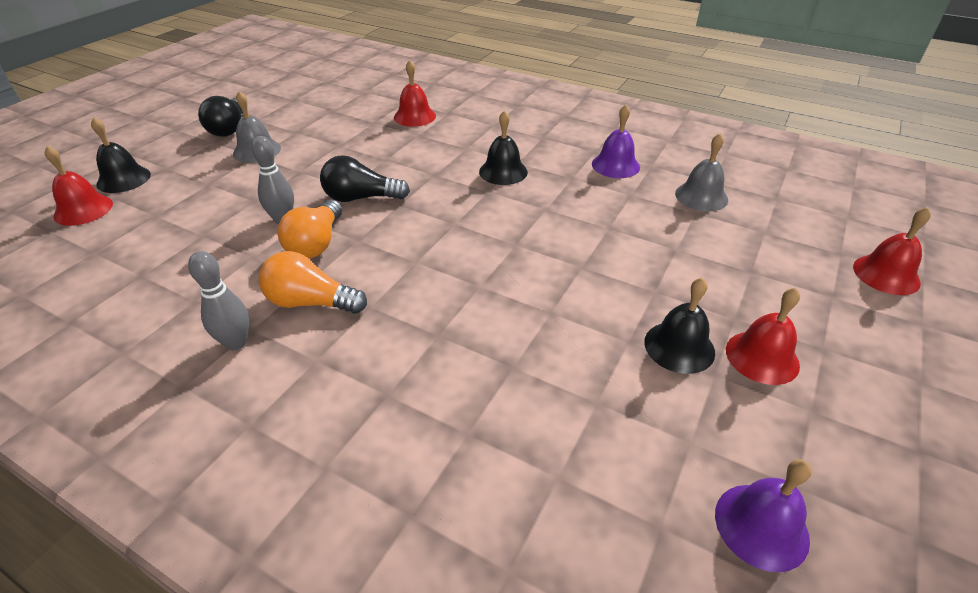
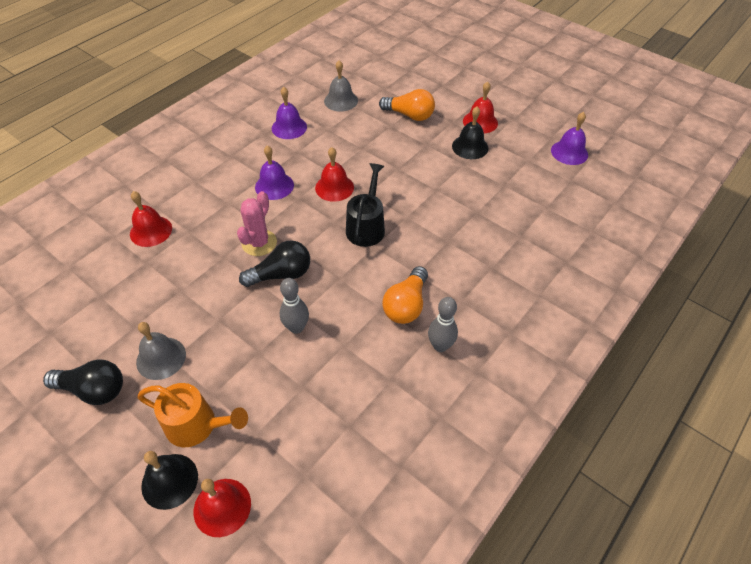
camera: 80 degrees left, 10 degrees up
orange light bulb [277,199,342,258] -> orange light bulb moved to [379,89,435,121]
black light bulb [320,155,410,202] -> black light bulb turned 120 degrees counterclockwise [239,240,310,287]
black bell [479,110,528,185] -> purple bell [255,146,294,200]
red bell [853,207,931,295] -> red bell moved to [315,147,354,202]
none -> orange watering can [137,383,248,447]
none -> pink cactus [237,191,277,256]
none -> black watering can [346,163,385,247]

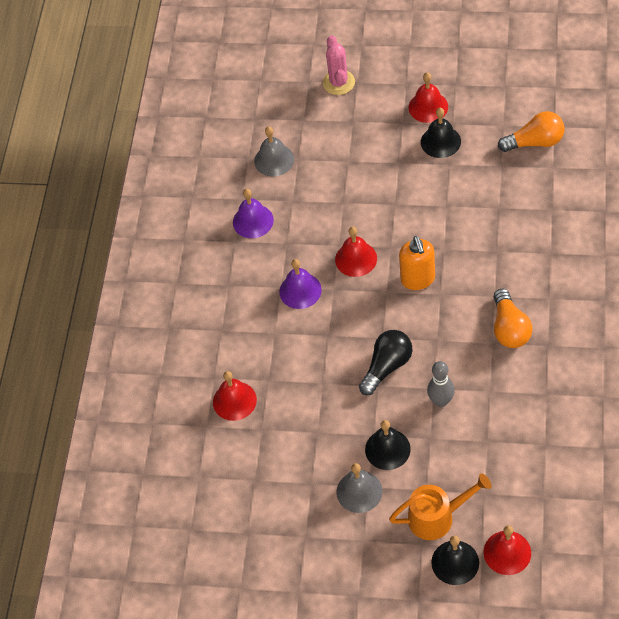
camera: 25 degrees left, 5 degrees up
black light bulb [43,359,123,405] -> none
pink cactus [237,191,277,256] -> pink cactus moved to [323,35,355,95]
black watering can [346,163,385,247] -> orange soap dispenser [399,236,435,290]
orange light bulb [379,89,435,121] -> orange light bulb moved to [498,111,565,152]
grey bowling pin [428,297,458,352] -> none
purple bell [551,112,588,165] -> none
none -> black bell [365,420,411,470]

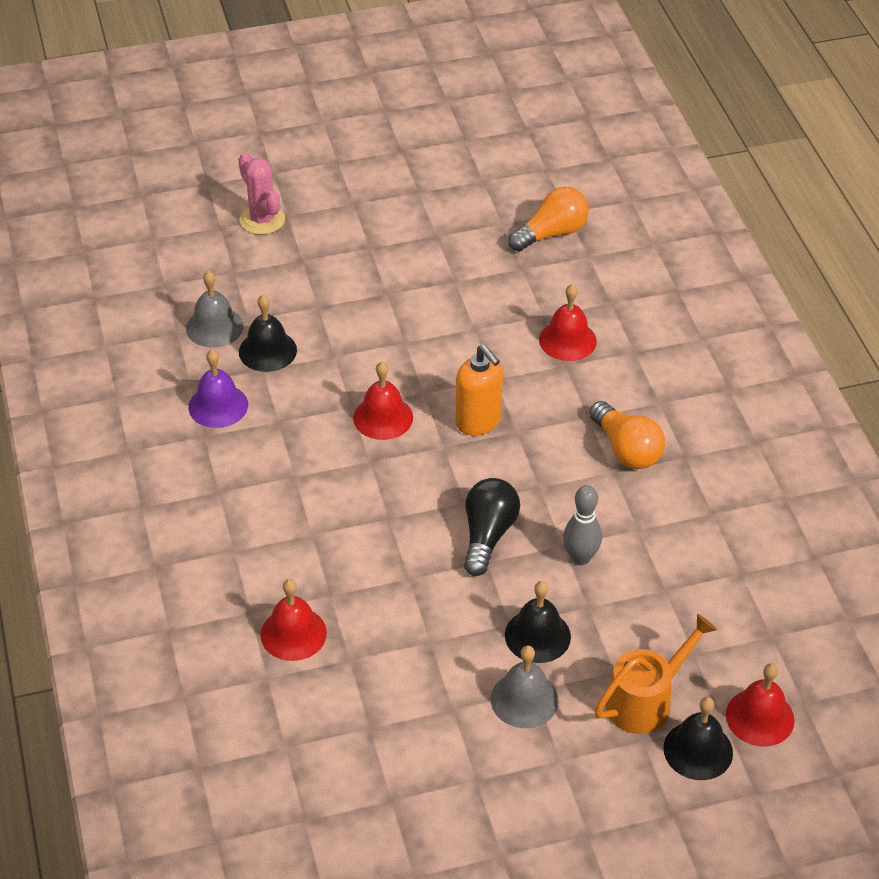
camera: 30 degrees left, 10 degrees down
purple bell [279,259,322,309] -> none
red bell [408,72,448,123] -> red bell moved to [539,284,597,361]
black bell [421,108,461,158] -> black bell moved to [239,295,297,372]

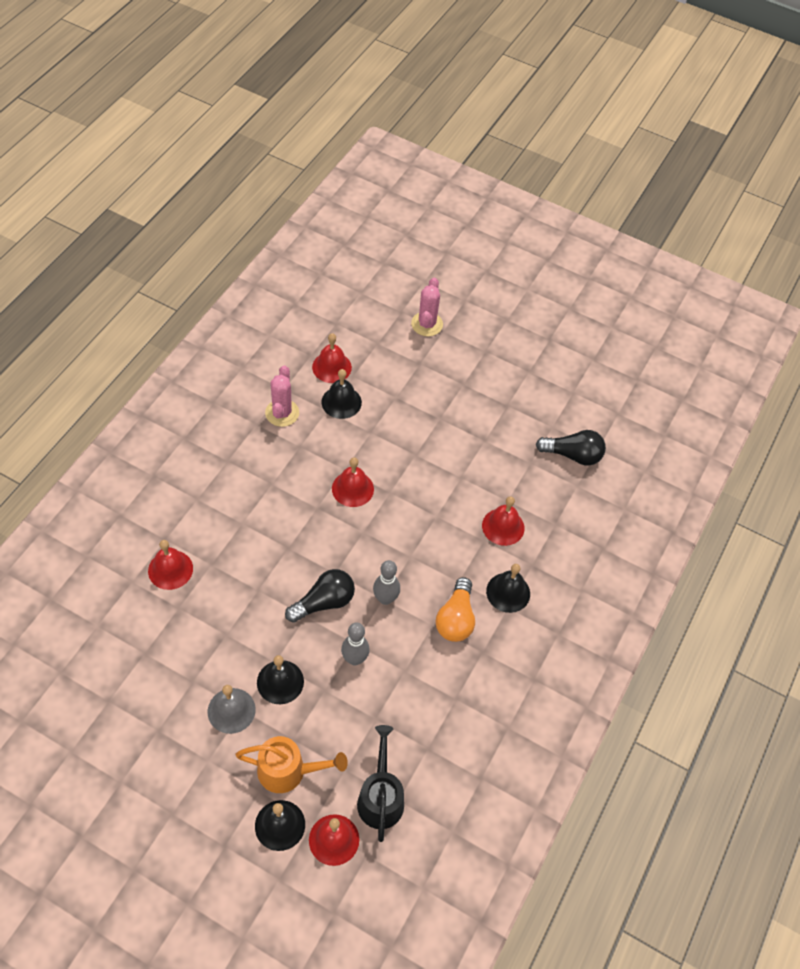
camera: 40 degrees right, 10 degrees up
grey bell [186,271,243,348] -> red bell [312,333,352,383]
purple bell [188,350,248,428] -> pink cactus [265,366,299,427]
orange soap dispenser [455,345,503,436] -> none
orange light bulb [508,187,589,252] -> black light bulb [536,430,606,466]
none -> black watering can [357,725,404,842]
none -> grey bowling pin [373,560,400,605]
none -> black bell [486,564,530,613]

